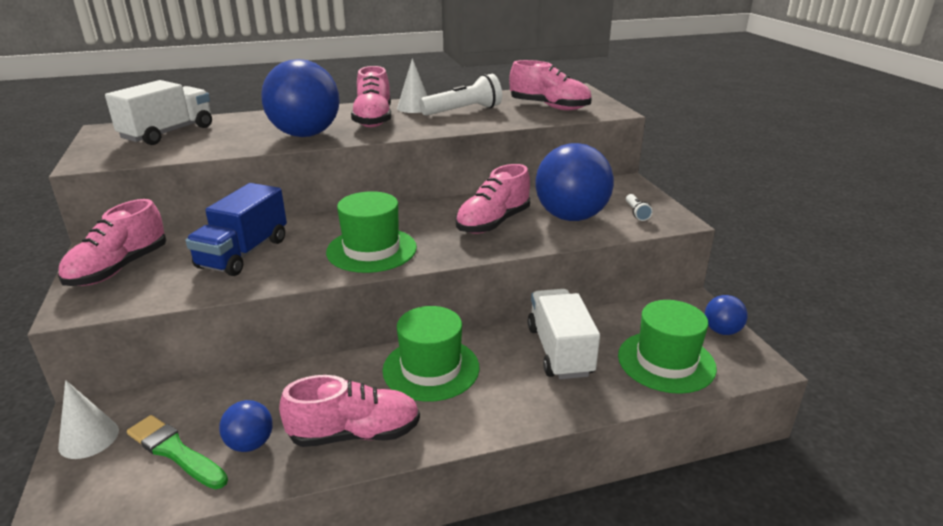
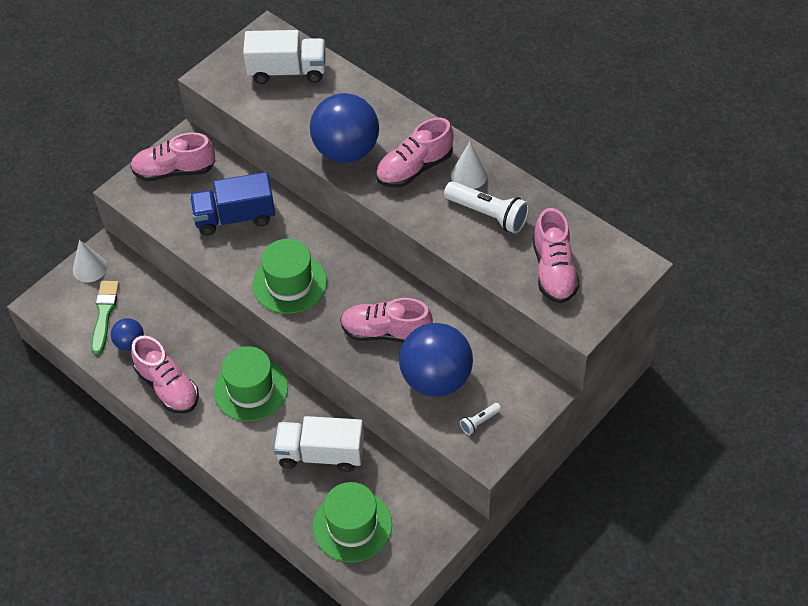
camera: 60 degrees right, 25 degrees up
white truck [528,289,600,379] -> white truck turned 135 degrees counterclockwise [274,416,364,472]
blue ball [705,295,748,335] -> none

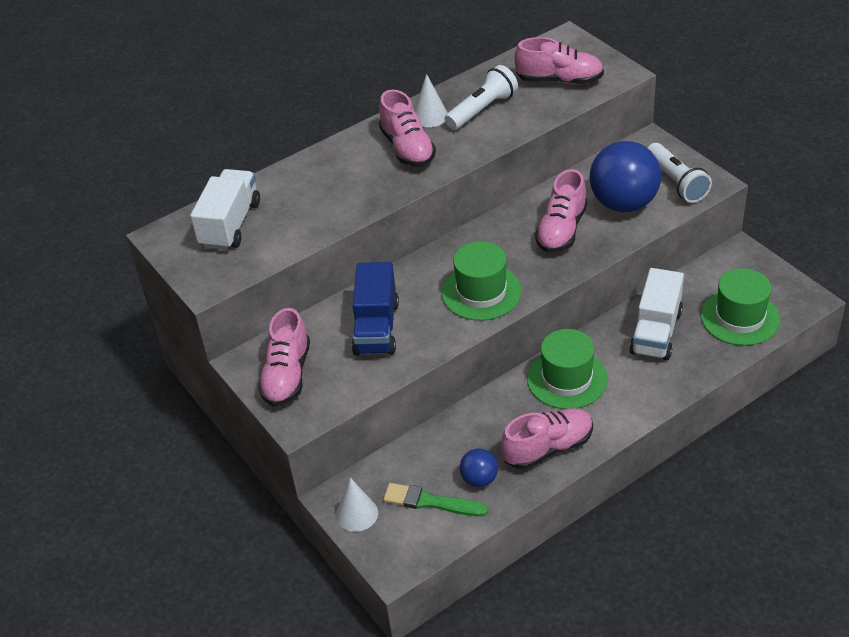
camera: 75 degrees left, 10 degrees down
blue ball [310,93,379,163] -> none
white flashlight [460,403,501,435] -> white flashlight [648,143,712,203], size x2.03

